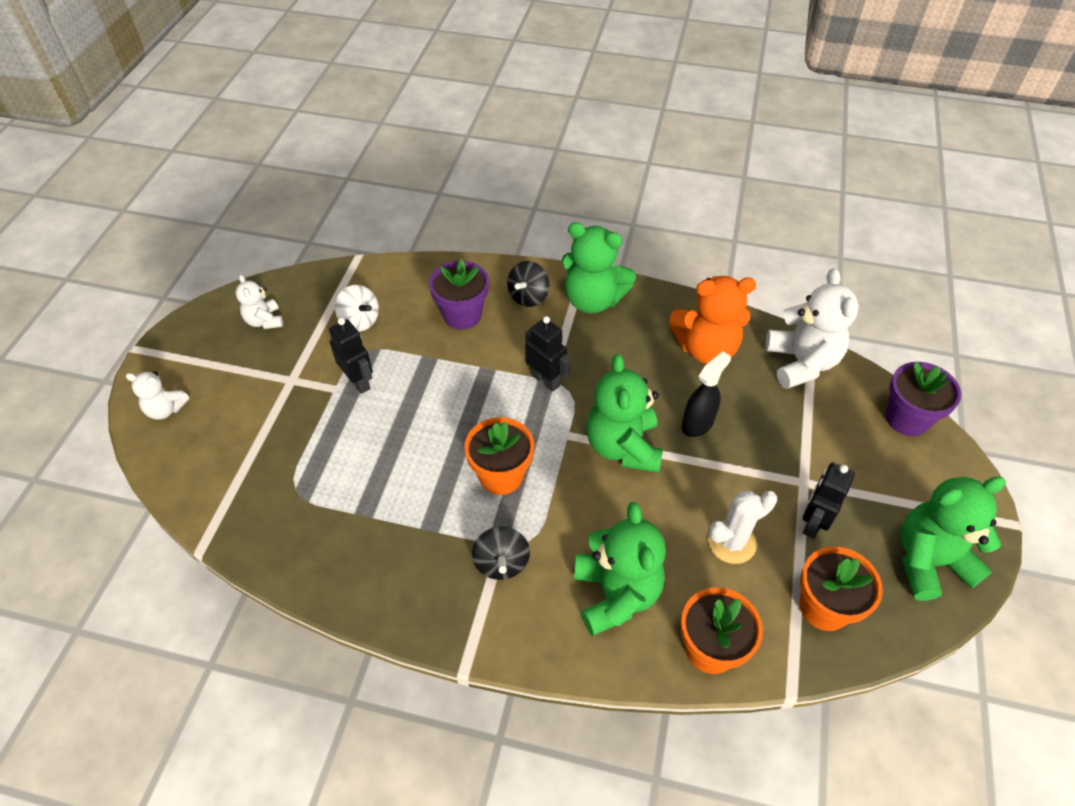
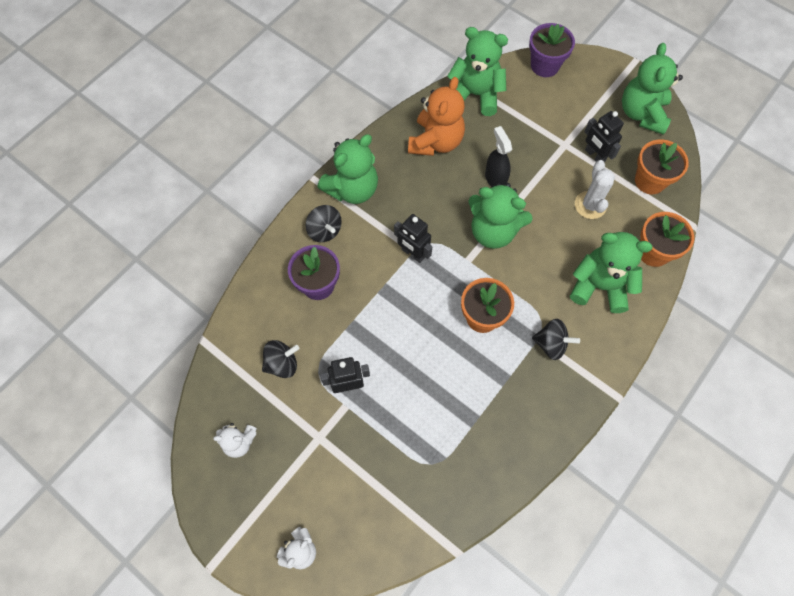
camera: 65 degrees left, 15 degrees up
white spinning top [335,285,379,332] -> black spinning top [262,340,299,378]
black robot [525,316,571,392] -> black robot turned 120 degrees counterclockwise [394,214,432,263]
white teddy bear [766,268,859,389] -> green teddy bear [447,27,508,116]

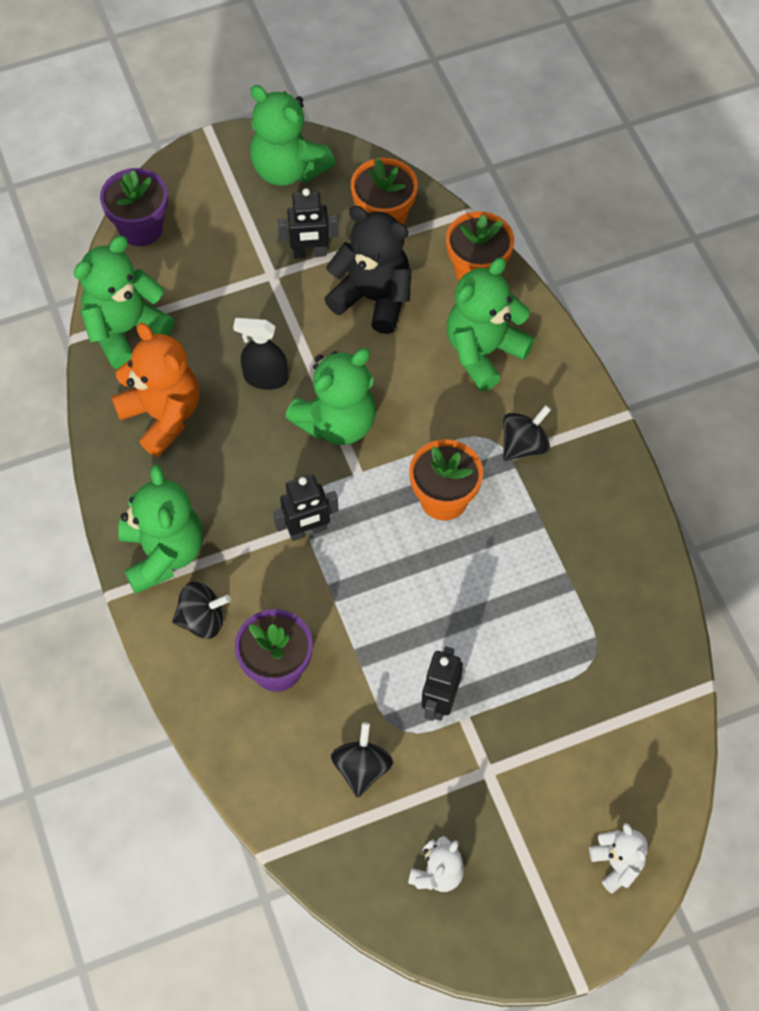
camera: 60 degrees left, 5 degrees down
white cactus [575,160,615,219] -> black teddy bear [324,206,411,334]

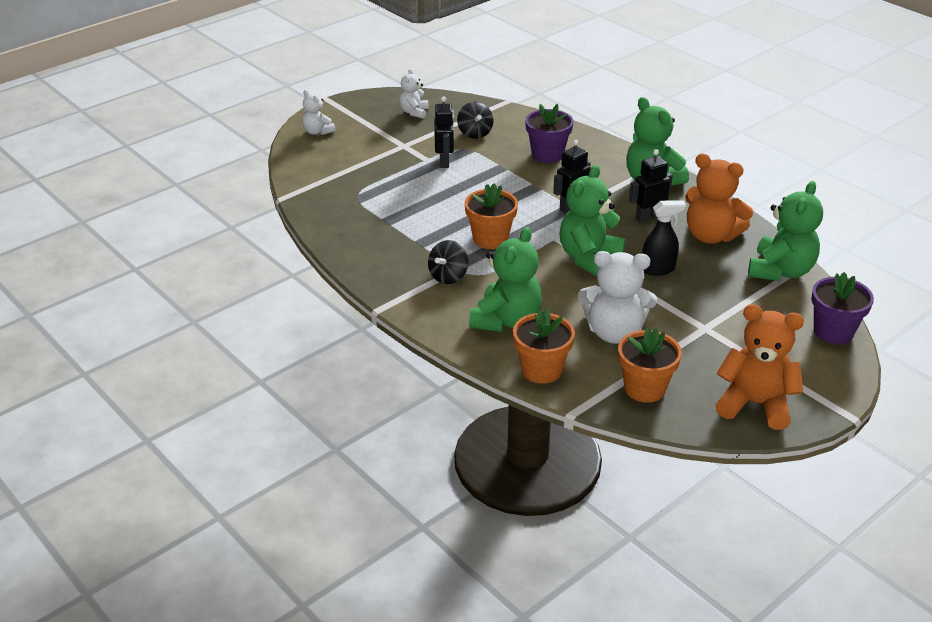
camera: 160 degrees right, 25 degrees down
black spinning top [172,582,231,639] -> none
green teddy bear [250,85,335,186] -> orange teddy bear [715,304,804,430]
black robot [278,188,339,259] -> black robot moved to [629,149,673,222]
black teddy bear [324,206,411,334] -> white teddy bear [578,251,657,344]

